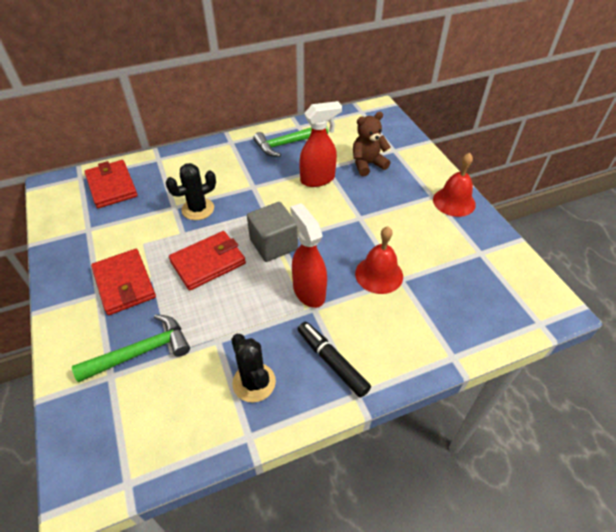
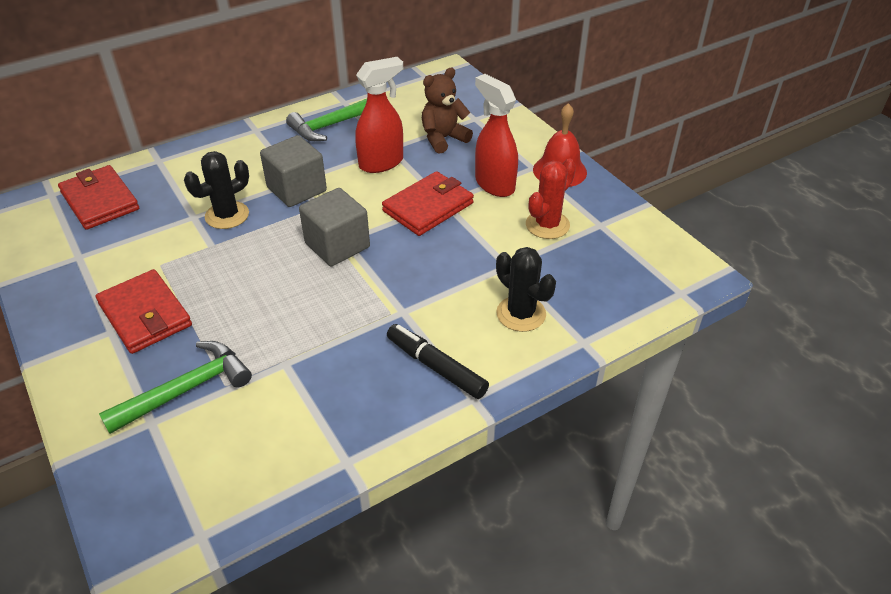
camera: 10 degrees left, 5 degrees down
red wallet [169,231,246,291] -> red wallet moved to [382,171,474,236]
black cactus [231,334,276,402] -> black cactus moved to [496,247,556,332]
red spray bottle [290,203,327,308] -> red spray bottle moved to [475,74,518,197]
red bell [355,226,403,294] -> none
none -> grey cube [260,135,327,207]
none -> red cactus [526,159,576,239]

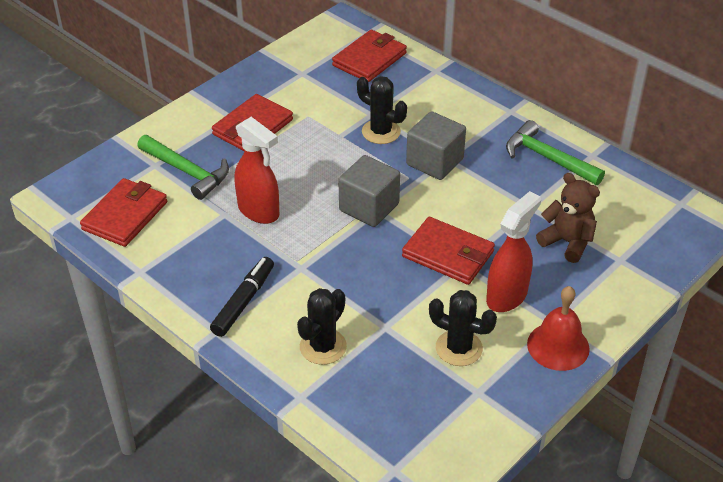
camera: 75 degrees right, 0 degrees up
red spray bottle [355,57,403,173] -> red spray bottle moved to [234,117,279,224]
red cactus [526,159,576,239] -> black cactus [429,290,497,366]
none -> red wallet [80,178,167,247]

